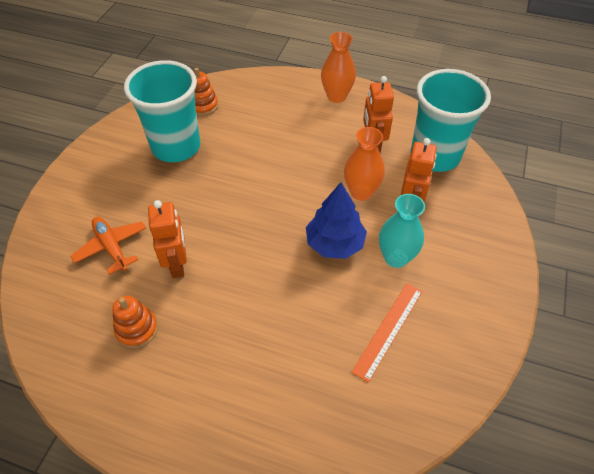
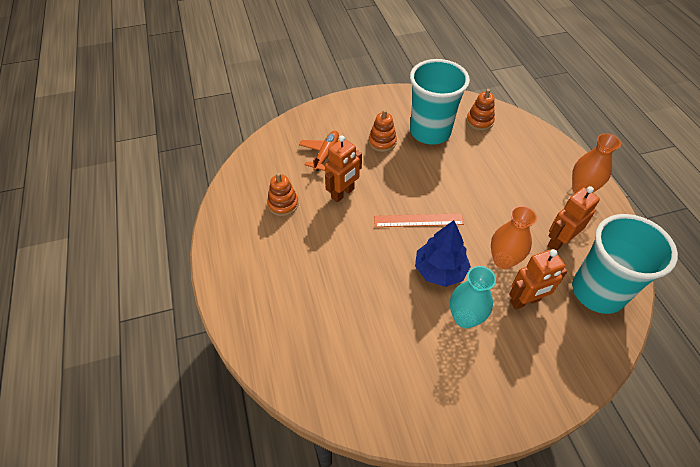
camera: 55 degrees right, 0 degrees up
orange ruler [352,283,423,383] -> orange ruler moved to [374,213,464,227]
none -> orange stacking toy [369,110,397,152]

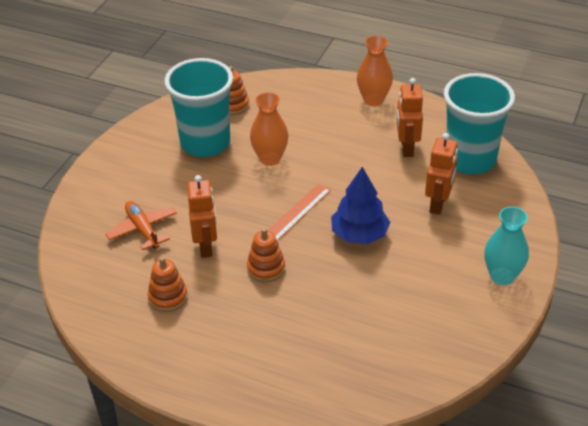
camera: 50 degrees left, 10 degrees down
orange stacking toy [369,110,397,152] -> orange stacking toy moved to [247,228,285,282]
turquoise vase [450,266,496,328] -> turquoise vase moved to [484,207,529,285]
orange vase [491,206,537,269] -> orange vase moved to [250,92,288,166]

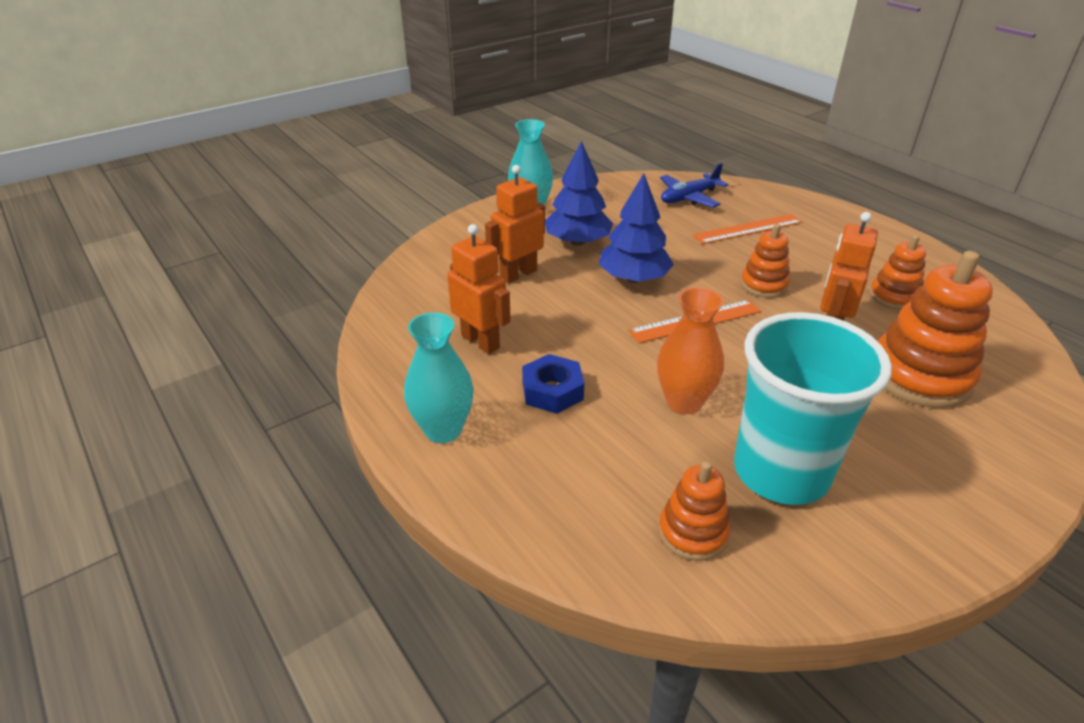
camera: 150 degrees left, 5 degrees down
orange plane [106,201,177,250] -> orange stacking toy [878,251,993,408]
orange vase [357,36,393,106] -> turquoise vase [404,312,474,443]
orange robot [397,78,423,157] -> orange robot turned 75 degrees counterclockwise [447,224,511,354]
turquoise cup [444,73,515,174] -> none
none -> blue nut [522,354,584,414]
none -> blue tree [545,141,613,246]
none -> blue plane [660,163,728,207]
none -> orange ruler [693,214,802,244]

